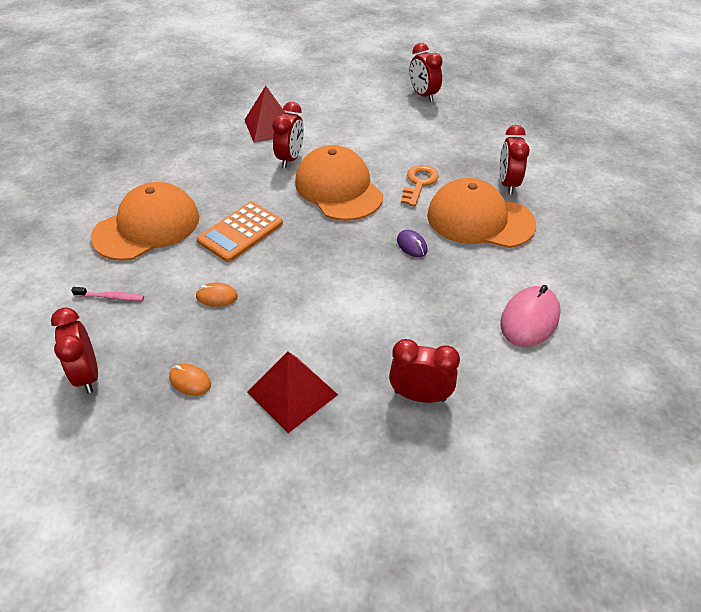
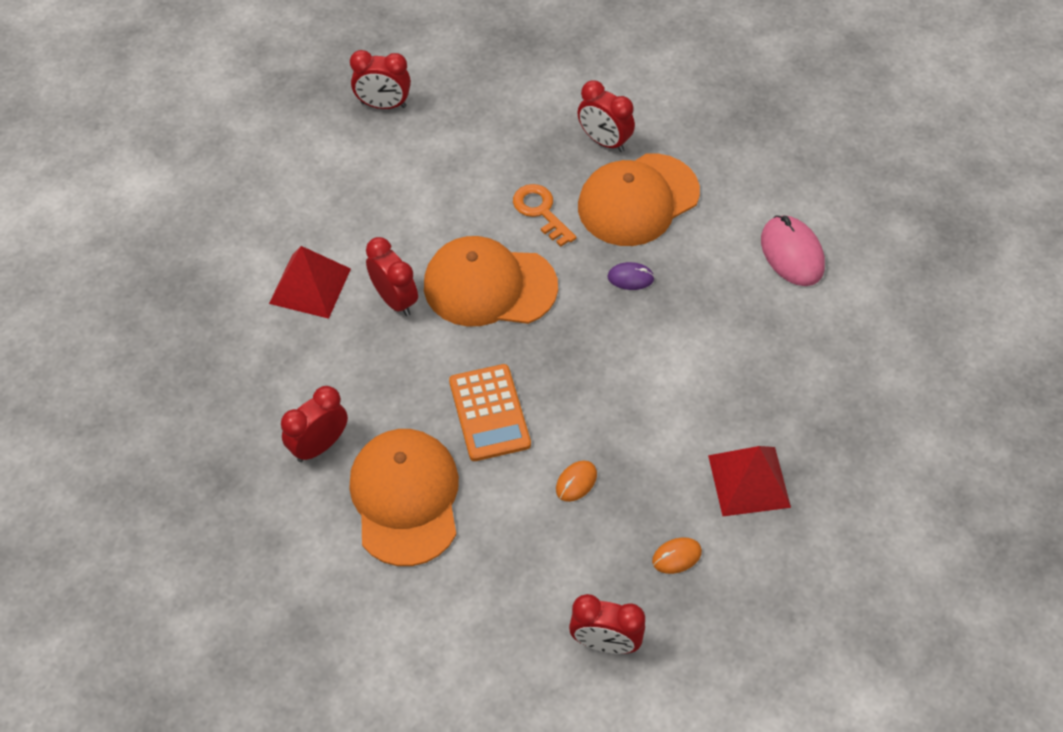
camera: 55 degrees left, 10 degrees up
pink toothbrush [71,287,144,301] -> none
red clock [389,339,460,403] -> red clock moved to [281,386,348,462]

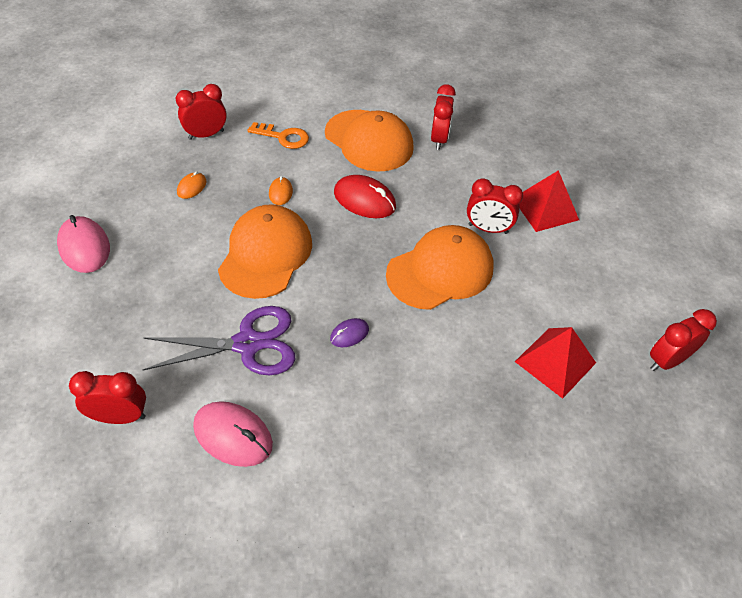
camera: 140 degrees right, 5 degrees down
orange calculator [449,364,531,461] -> red mouse [334,175,396,218]
orange key [513,184,576,247] -> orange key moved to [247,122,309,149]
red clock [578,80,635,152] -> red clock moved to [69,371,146,424]
orange cap [578,153,700,246] -> orange cap moved to [218,205,312,299]
red pyramid [708,446,791,516] -> red pyramid moved to [515,327,596,399]
none -> pink mouse [57,215,110,273]
none -> purple scissors [143,306,296,375]

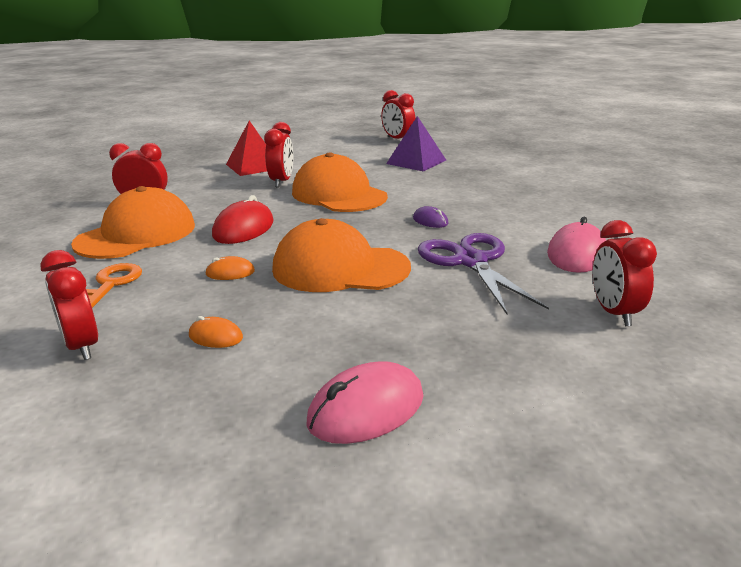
camera: 95 degrees left, 25 degrees down
red pyramid [515,327,596,399] -> purple pyramid [386,116,446,171]

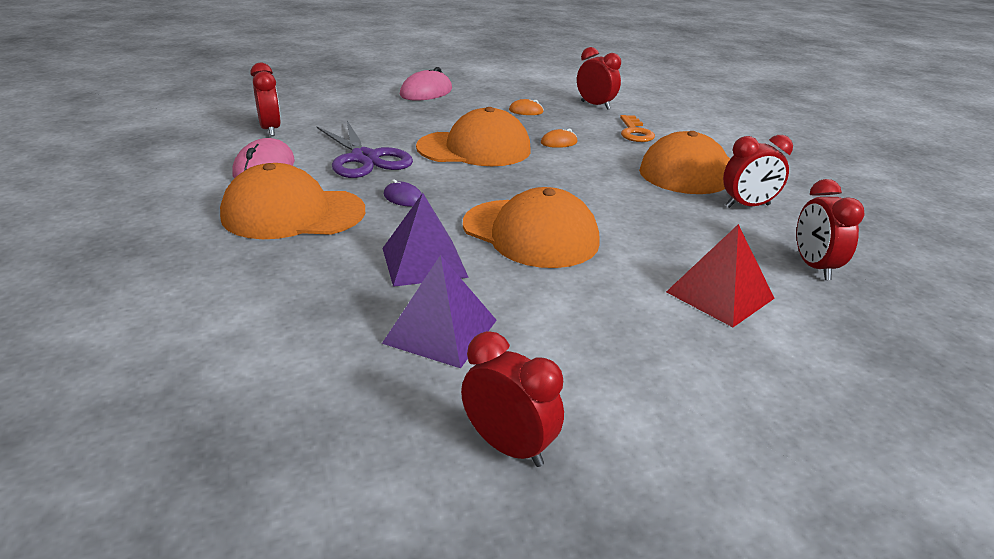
camera: 165 degrees right, 5 degrees up
red mouse [212,195,274,244] -> none
red clock [264,122,293,187] -> red clock moved to [796,179,865,280]
none -> orange cap [220,163,365,239]
none -> purple pyramid [382,193,469,287]

